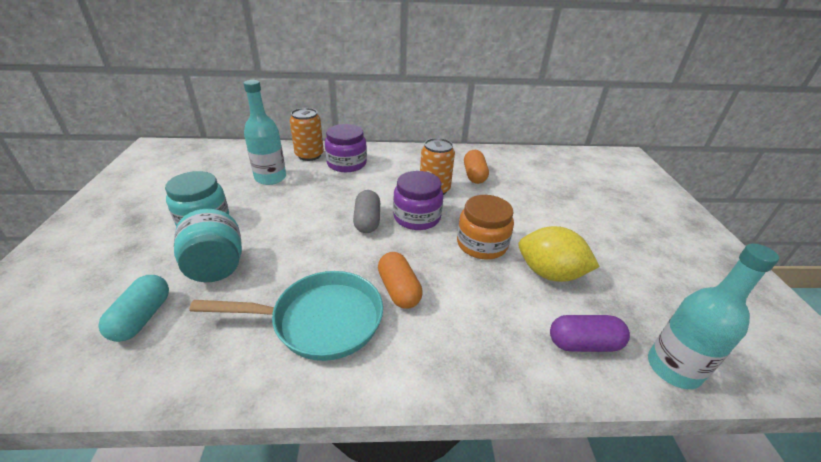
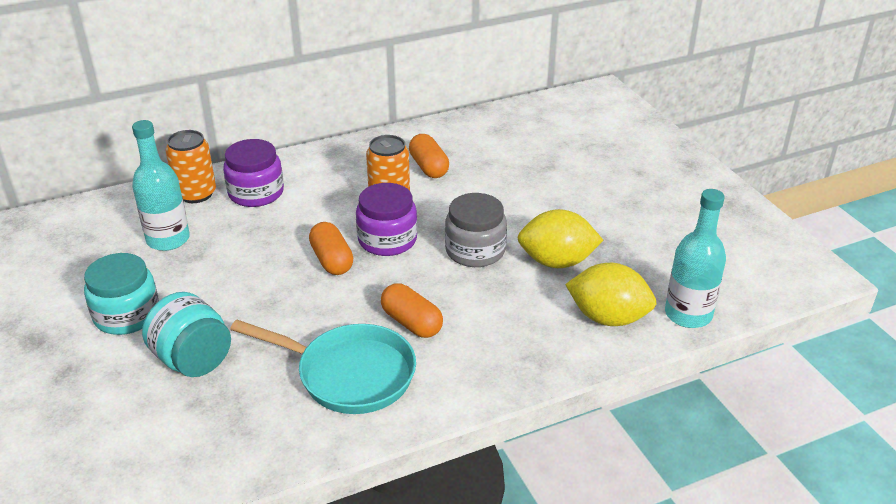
camera: 20 degrees left, 0 degrees up
turquoise capsule [98,275,169,342] -> none
turquoise pan [189,271,383,361] -> turquoise pan turned 45 degrees clockwise [230,320,416,414]
grey capsule [353,190,380,233] -> orange capsule [309,222,353,275]
orange jar [457,195,514,260] -> grey jar [445,193,507,267]
purple capsule [550,315,630,352] -> yellow lemon [565,263,656,326]

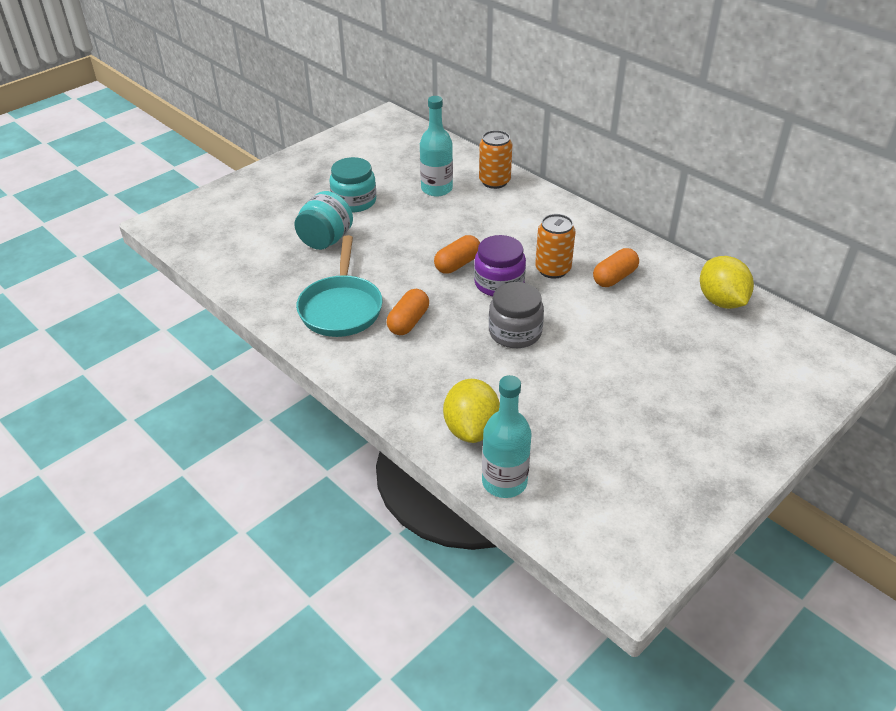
camera: 70 degrees right, 5 degrees up
purple jar [223,139,284,207] -> none
yellow lemon [517,209,603,268] -> yellow lemon moved to [700,256,754,309]

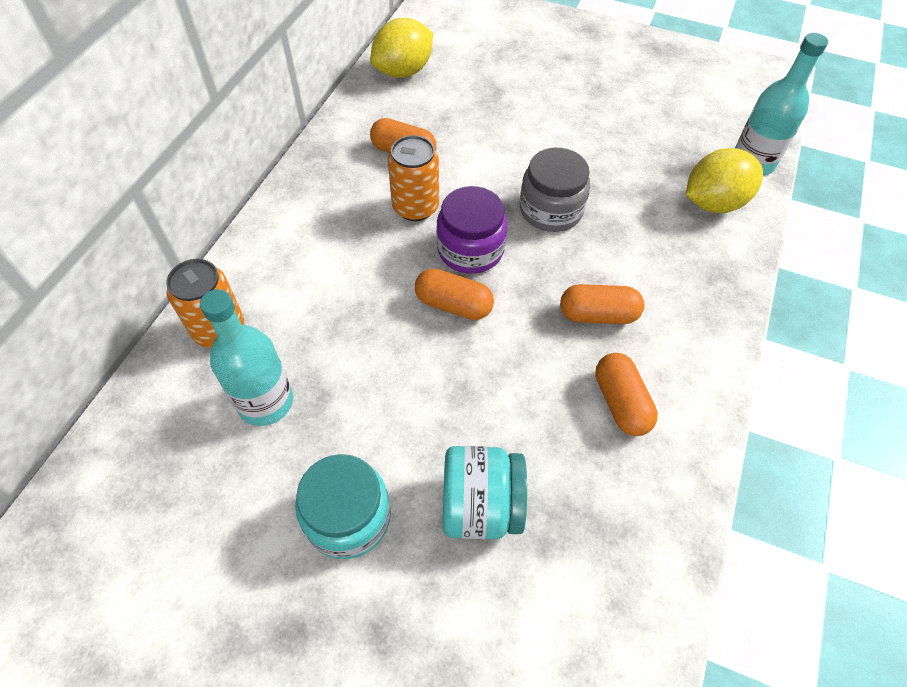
camera: 115 degrees left, 15 degrees up
turquoise pan [296,235,383,337] -> orange capsule [595,353,658,436]

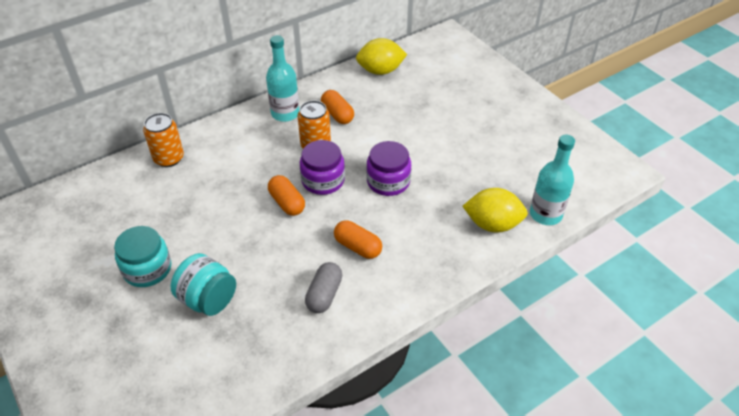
camera: 35 degrees right, 10 degrees down
turquoise bottle [200,289,293,426] -> turquoise bottle moved to [266,35,299,122]
grey jar [520,148,590,232] -> purple jar [366,141,411,196]
orange capsule [595,353,658,436] -> grey capsule [305,262,342,313]

